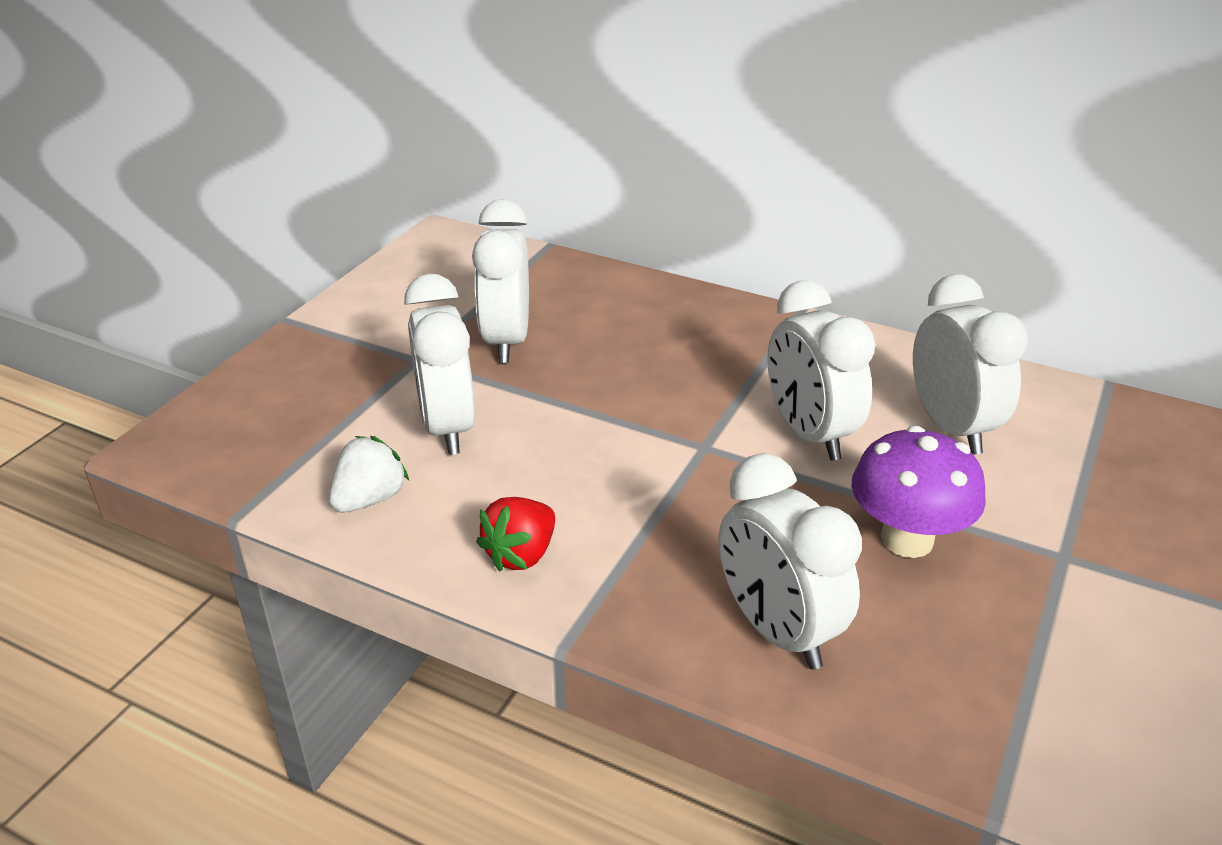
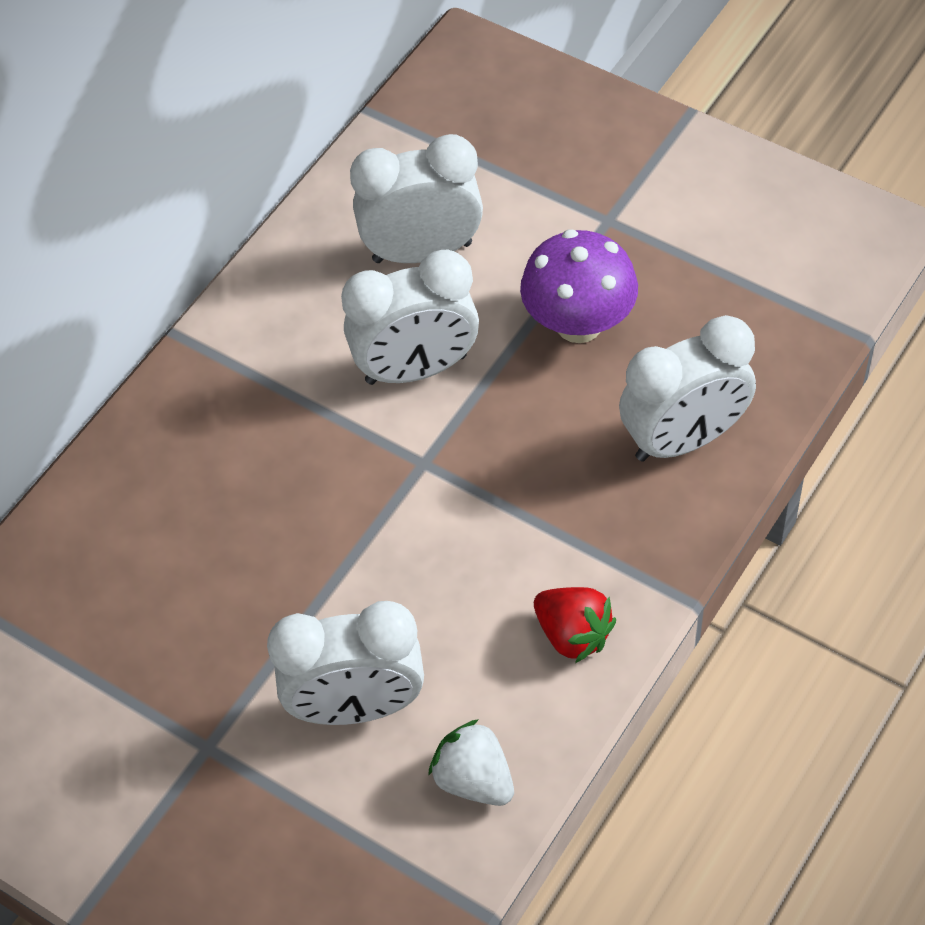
camera: 80 degrees left, 20 degrees up
white clock [472,199,529,363] -> none

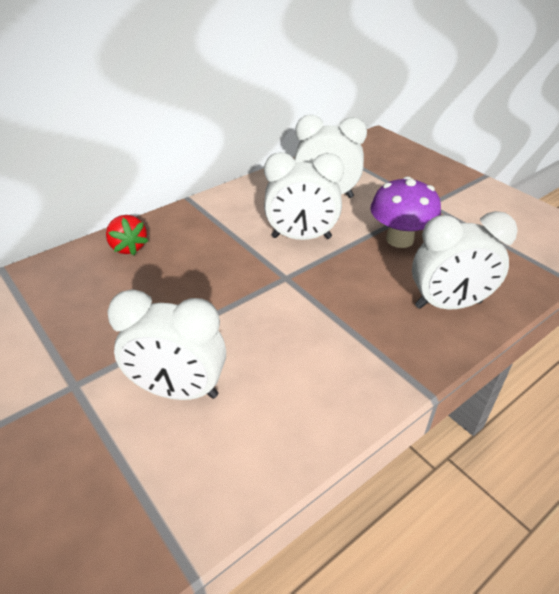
camera: 15 degrees right, 15 degrees down
white strawberry [428,719,514,806] -> none
red strawberry [534,587,616,663] -> red strawberry moved to [106,215,148,255]

